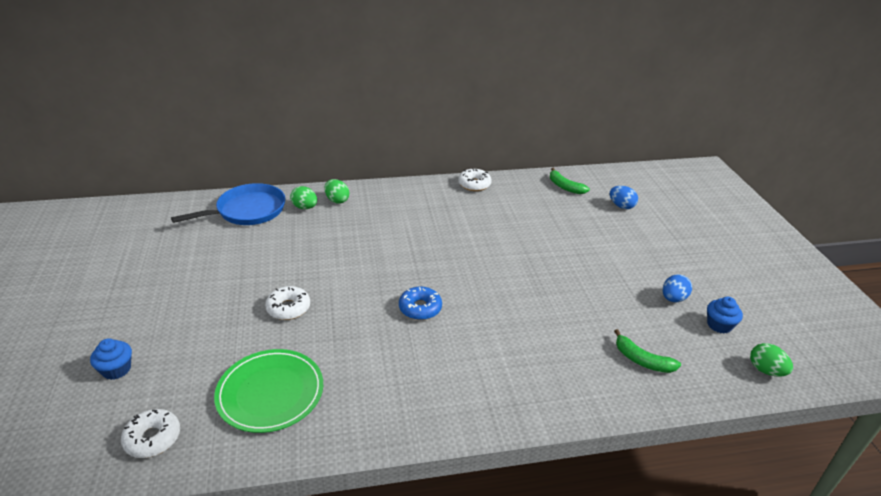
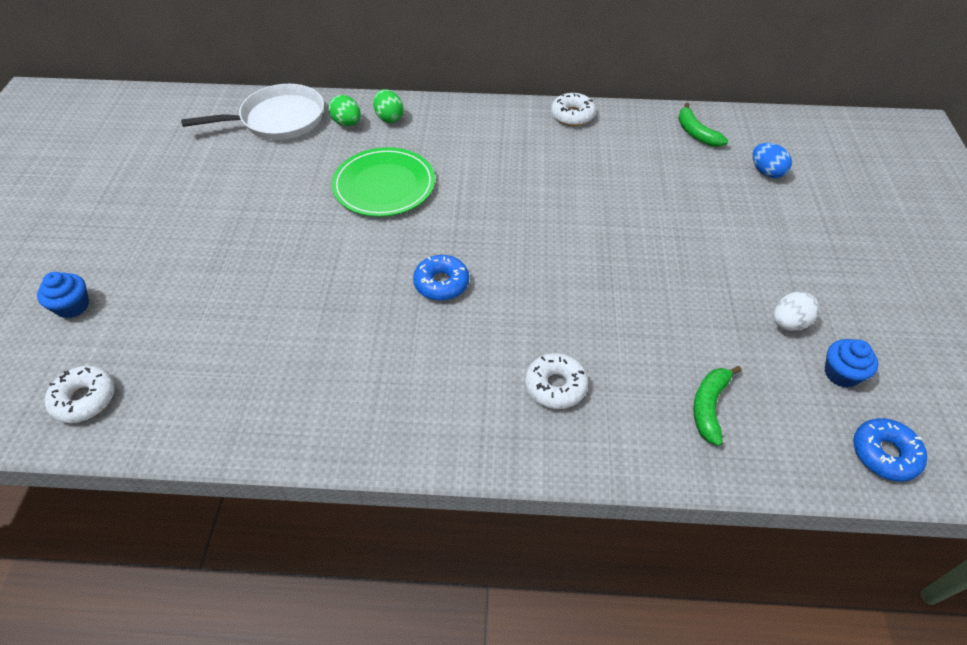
camera: 15 degrees right, 15 degrees up
blue pan [171,183,285,225] -> white pan [181,84,324,140]
green plate [214,349,323,433] -> green plate moved to [332,147,435,217]
white donut [265,286,310,320] -> white donut moved to [525,353,588,409]
green banana [614,329,681,373] -> green banana turned 60 degrees clockwise [693,366,742,446]
blue egg [663,274,692,302] -> white egg [773,292,819,331]
green egg [750,343,793,377] -> blue donut [853,418,927,482]

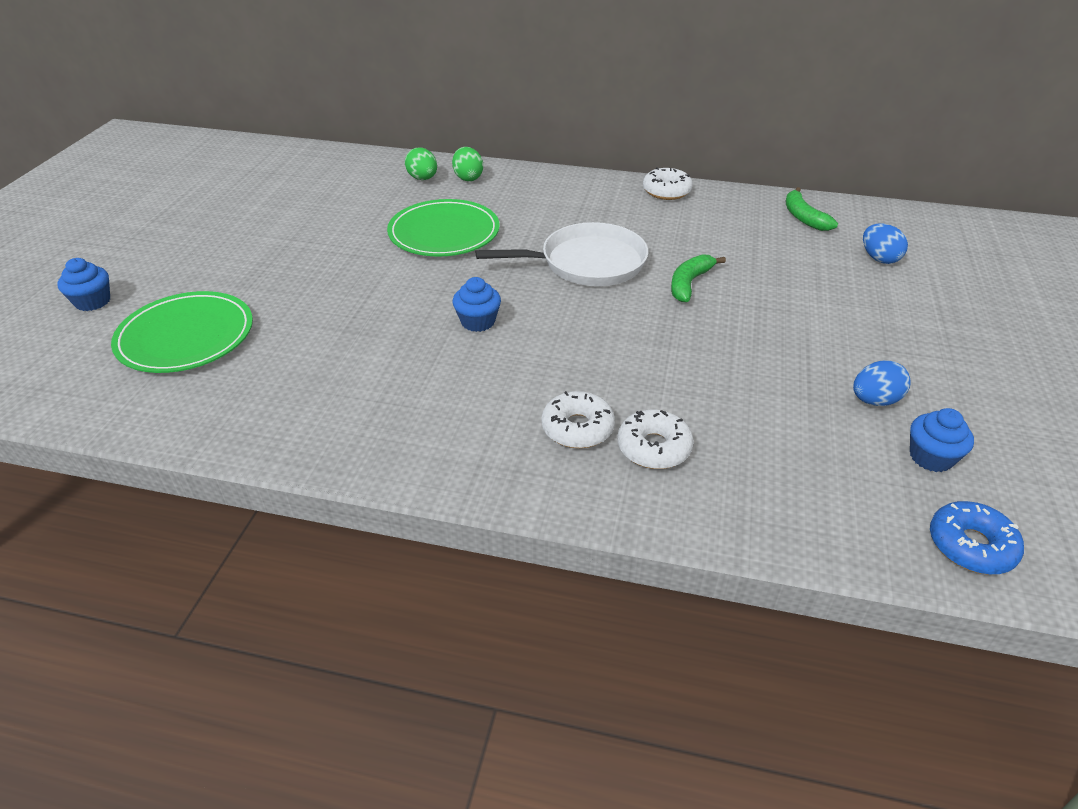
camera: 10 degrees right, 10 degrees down
white donut [45,366,115,423] -> white donut moved to [617,410,694,469]
white pan [181,84,324,140] -> white pan moved to [476,222,648,286]
blue donut [413,255,469,301] -> blue cupcake [453,277,501,332]
green banana [693,366,742,446] -> green banana moved to [671,254,726,302]
white egg [773,292,819,331] -> blue egg [853,360,911,406]
none -> green plate [111,291,253,373]

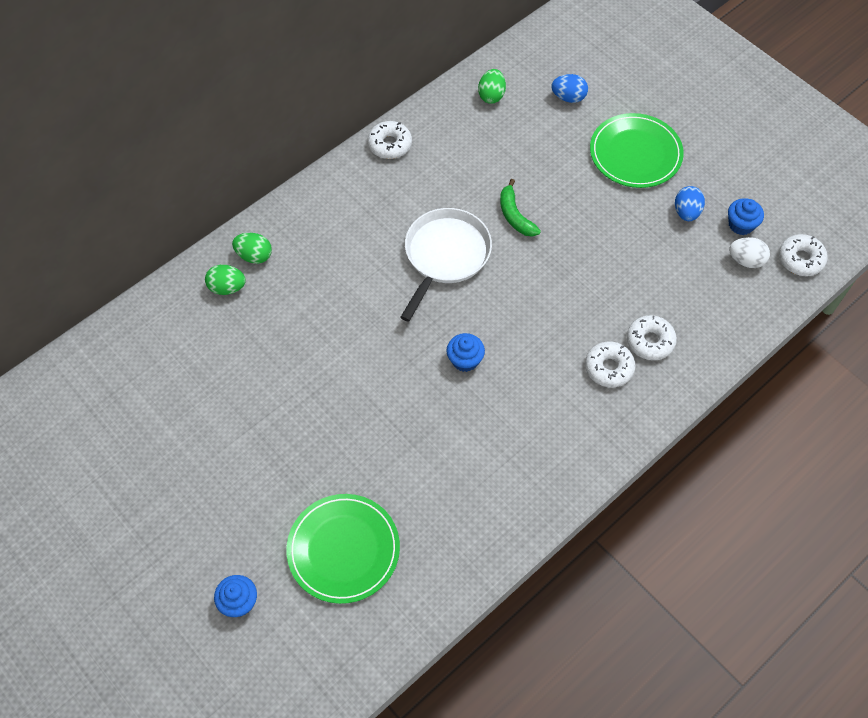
camera: 55 degrees left, 20 degrees up
green plate [387,199,500,257] -> green plate moved to [590,113,684,188]
green banana [785,187,838,231] -> green egg [478,69,506,104]
blue donut [930,501,1024,574] -> white donut [779,234,828,276]
none -> white egg [729,237,770,268]

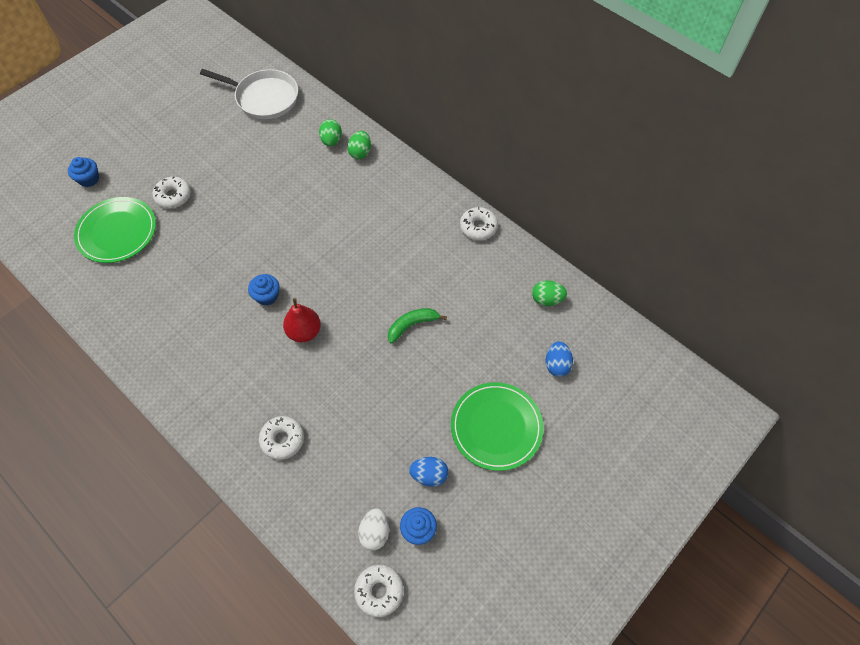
camera: 85 degrees right, 0 degrees up
white pan [400,208,492,322] -> white pan moved to [200,69,298,119]
white donut [585,341,636,387] -> white donut moved to [152,176,191,209]
none -> red pear [283,298,321,342]

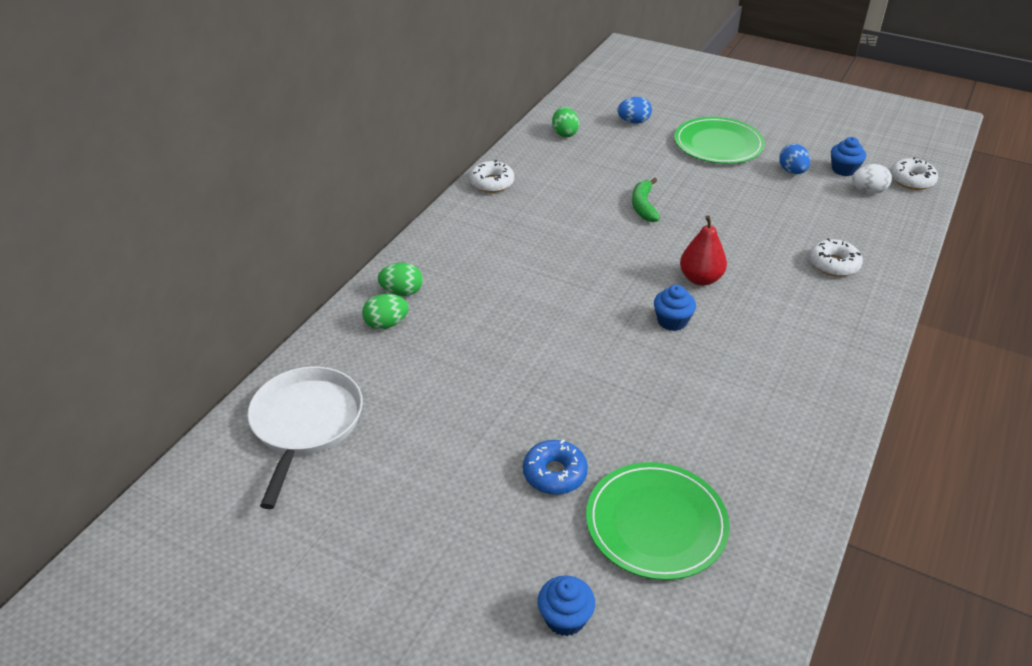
camera: 105 degrees left, 20 degrees down
white donut [152,176,191,209] -> blue donut [523,439,588,495]
green banana [388,308,447,344] -> green banana turned 45 degrees clockwise [632,178,660,222]

